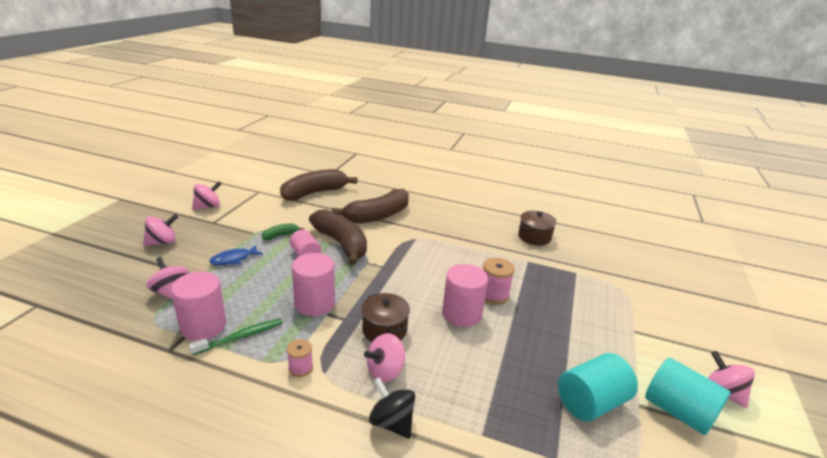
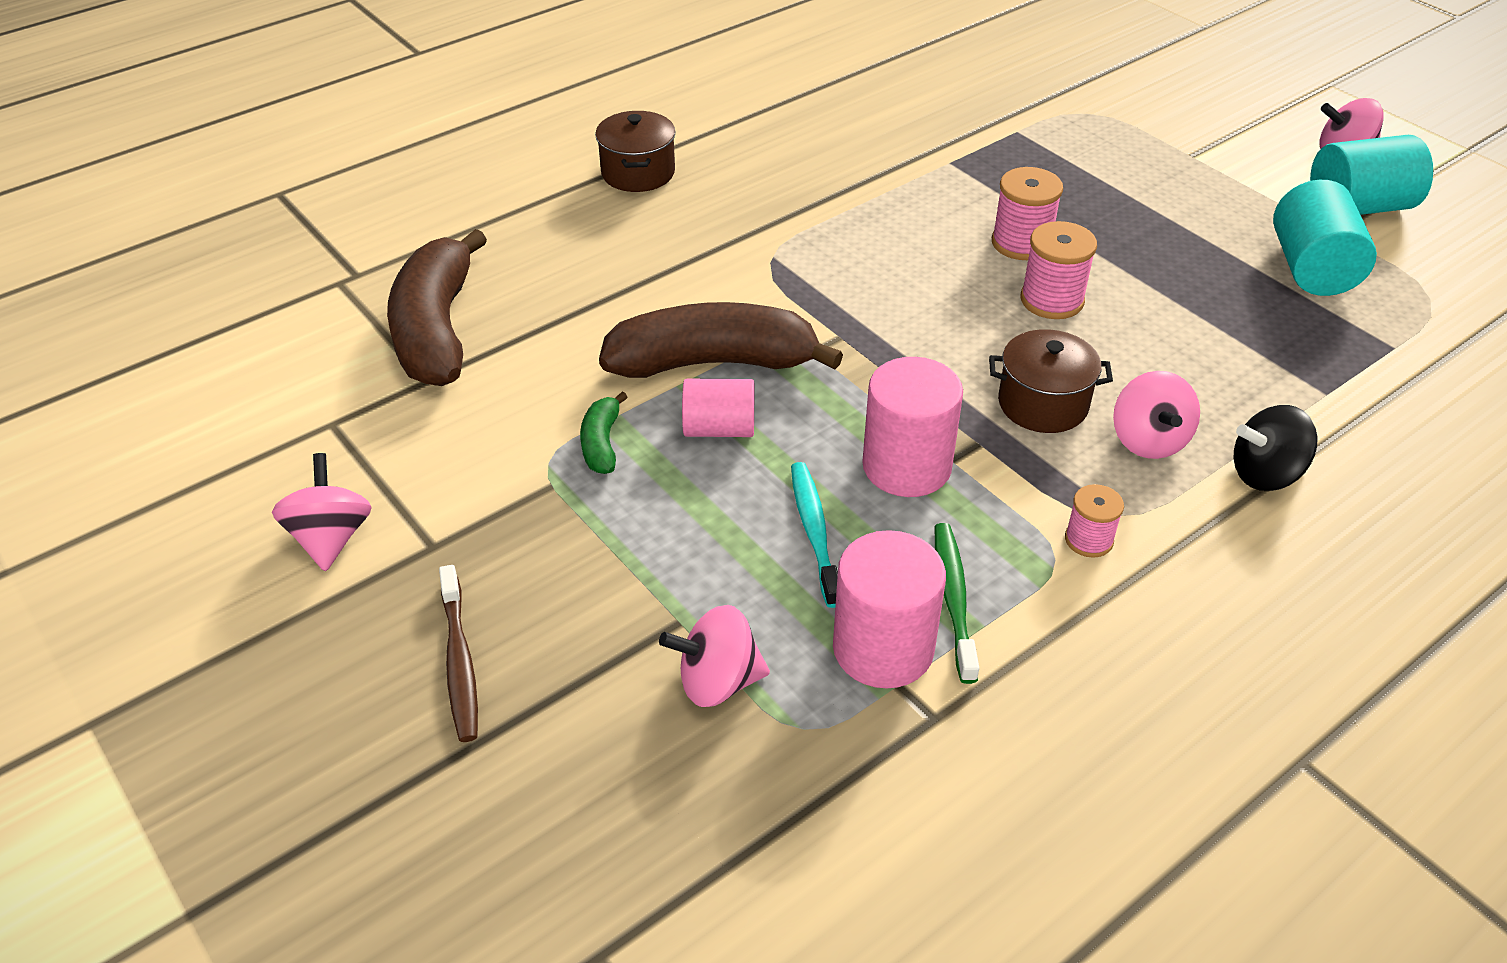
camera: 55 degrees left, 15 degrees up
pink spinning top [143,214,178,246] -> brown toothbrush [439,565,478,742]
blue fish [209,245,263,265] -> none
brown banana [332,189,409,224] -> none
pink cylinder [442,264,488,327] -> pink spool [1021,221,1097,319]
brown pot [518,211,556,246] -> brown pot moved to [595,111,676,192]
none -> turquoise toothbrush [791,462,838,608]

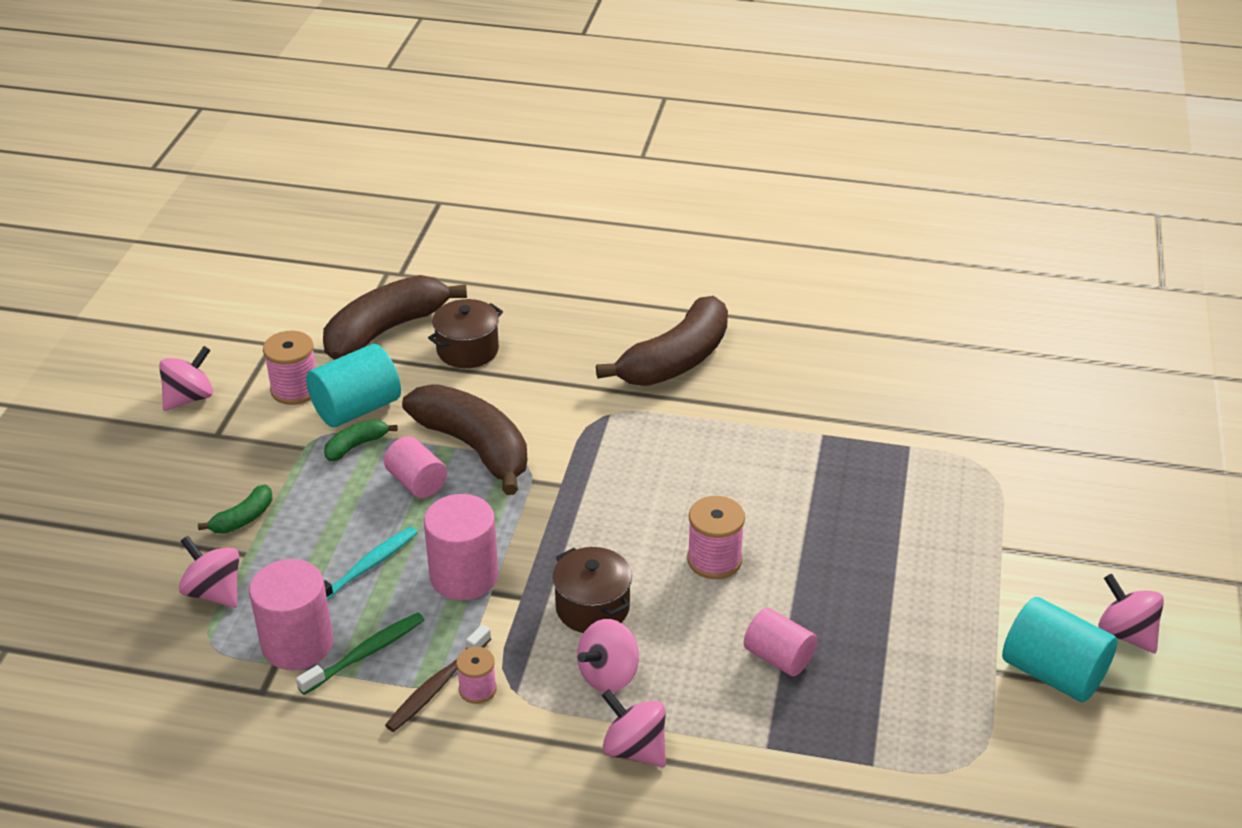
camera: 50 degrees right, 5 degrees down
brown toothbrush [439,565,478,742] -> brown toothbrush moved to [385,625,491,732]
brown pot [595,111,676,192] -> brown pot moved to [428,299,503,368]
pink spool [992,167,1063,260] -> pink spool moved to [263,331,316,405]
black spinning top [1234,405,1317,491] -> pink spinning top [601,689,666,767]
turquoise cylinder [1273,180,1377,296] -> turquoise cylinder moved to [306,344,401,427]
none -> green banana [198,485,272,534]
none -> brown banana [596,296,728,386]
none -> pink cylinder [744,608,817,676]

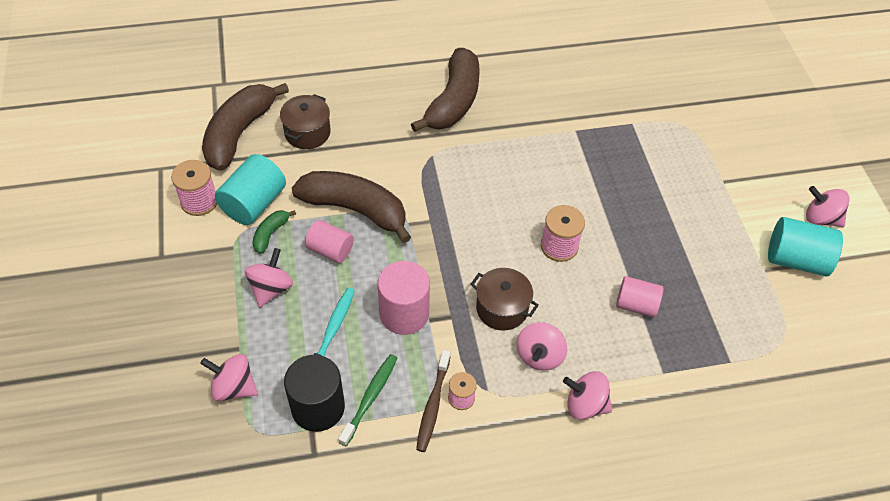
camera: 25 degrees left, 15 degrees up
pink spinning top [159,346,213,411] -> pink spinning top moved to [245,248,293,308]
green banana [198,485,272,534] -> none
pink cylinder [249,559,333,670] -> black cylinder [284,355,345,432]

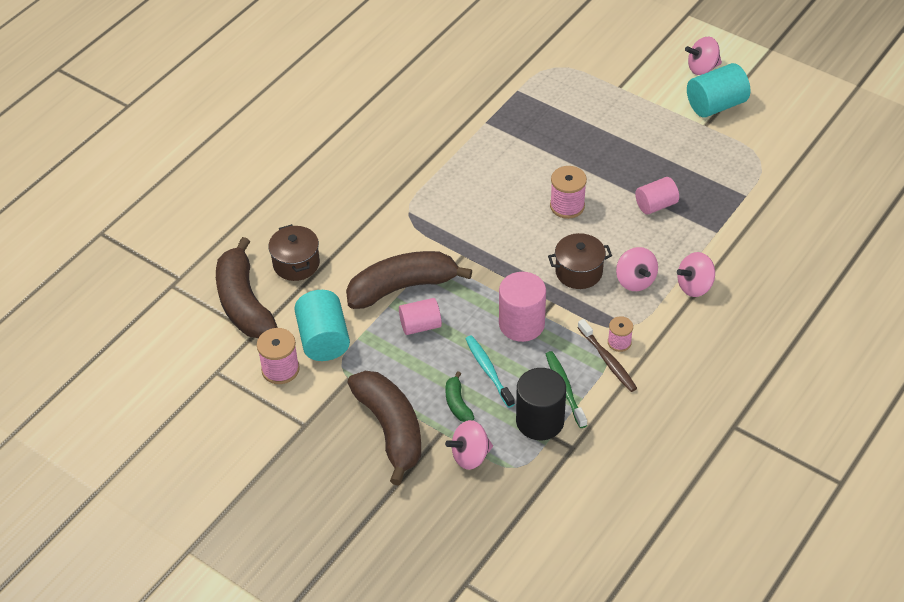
camera: 40 degrees left, 5 degrees down
pink spinning top [245,248,293,308] -> none
green banana [252,210,296,254] -> green banana moved to [446,371,474,422]
brown banana [411,48,480,132] -> brown banana moved to [348,371,421,486]

